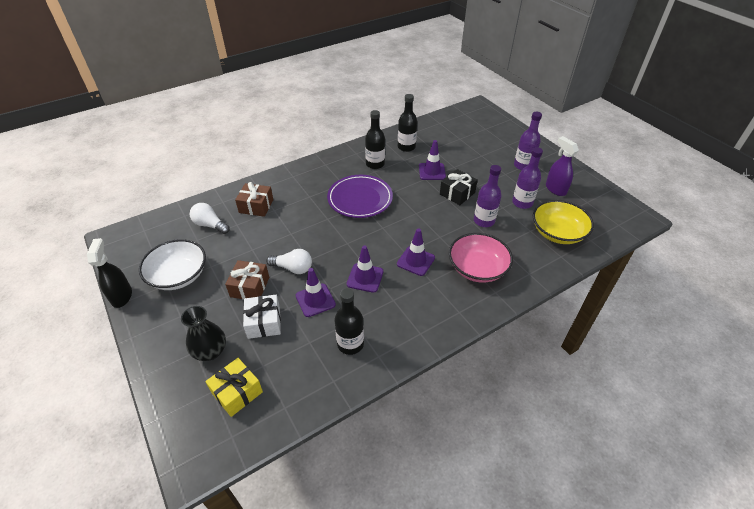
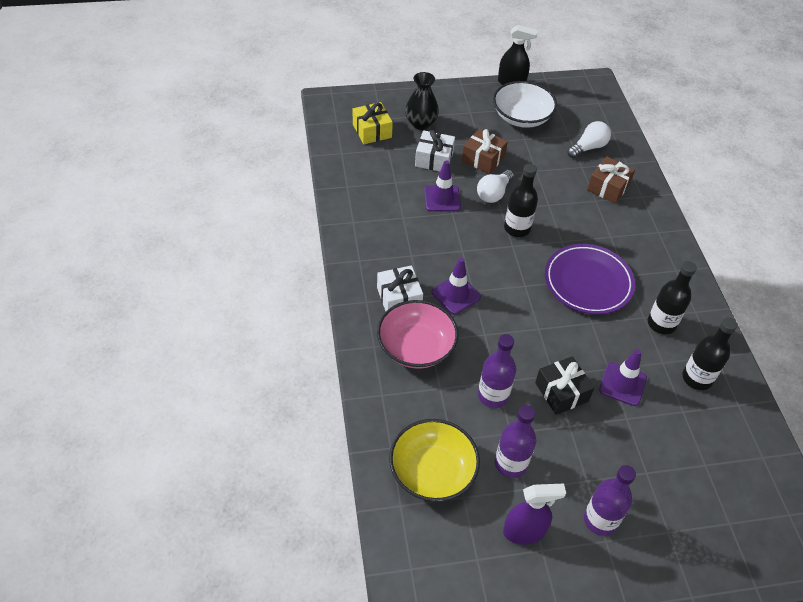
camera: 110 degrees right, 5 degrees up
black bottle [335,288,364,355] -> black bottle moved to [504,164,538,237]
purple traffic cone [347,245,383,293] -> none
none -> white gift [377,265,423,311]

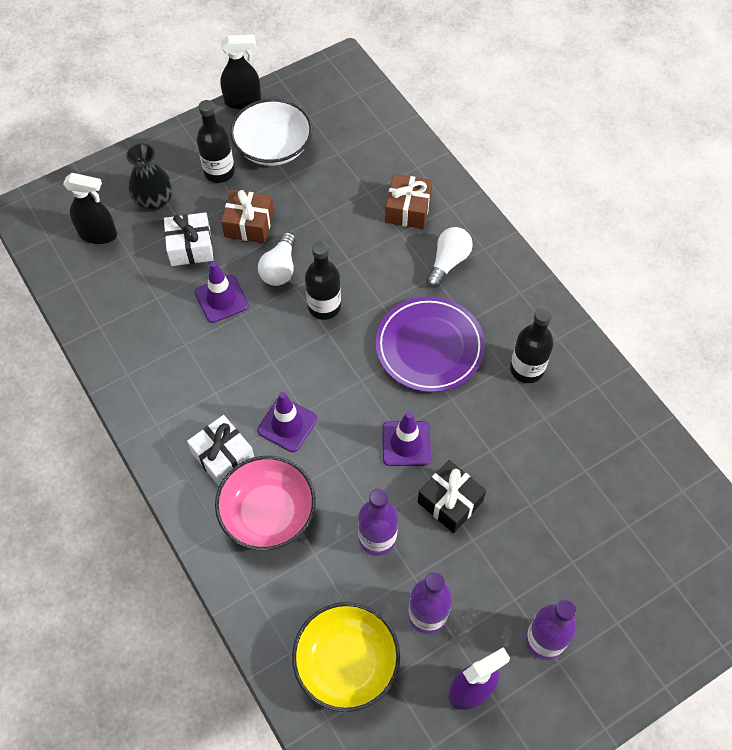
camera: 20 degrees left, 10 degrees up
yellow gift [353,102,393,144] -> black spray bottle [63,173,117,244]
white light bulb [568,121,611,158] -> white light bulb moved to [426,227,473,288]
purple traffic cone [599,349,647,406] -> purple traffic cone moved to [382,412,431,466]
black bottle [683,317,737,390] -> black bottle moved to [197,100,235,183]

